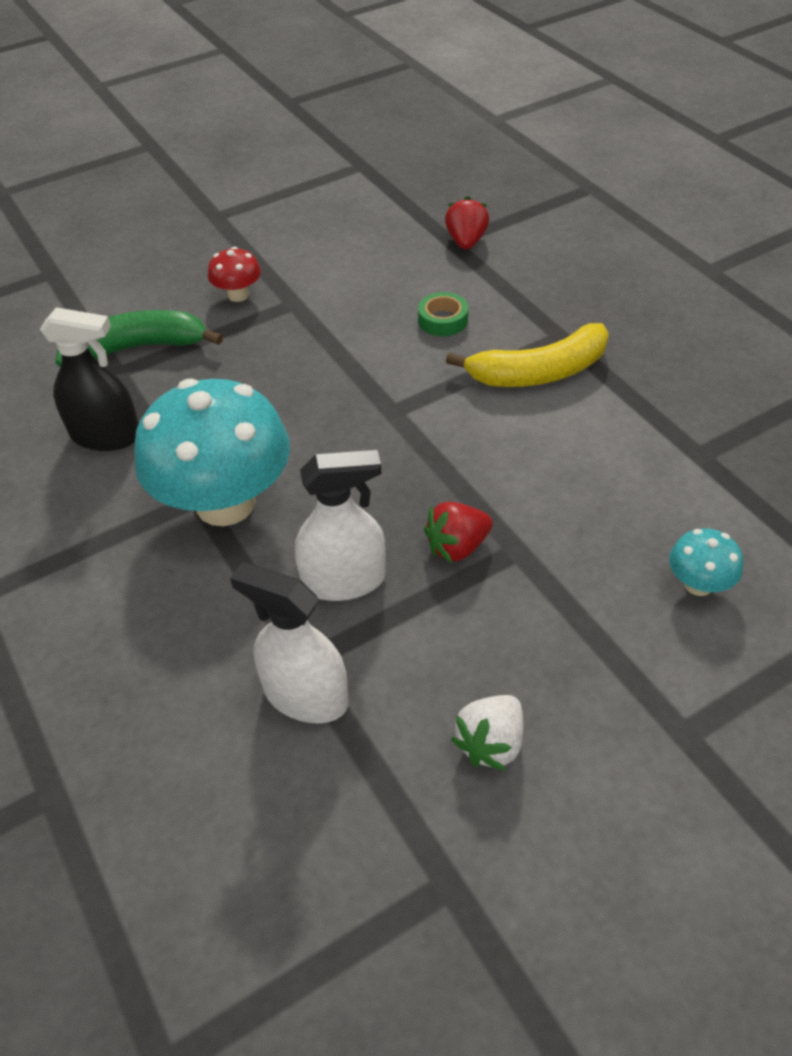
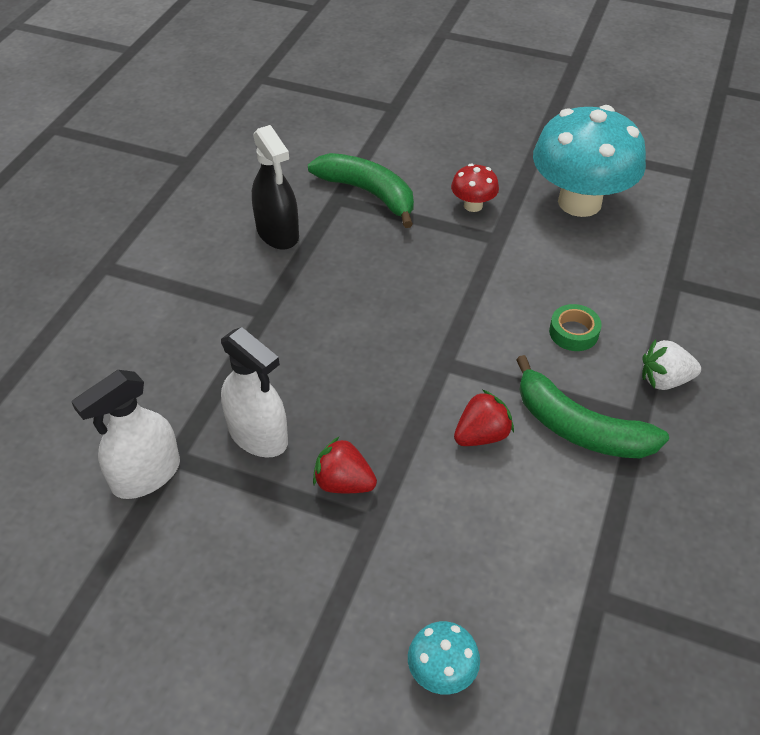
camera: 50 degrees right, 0 degrees up
turquoise mushroom [134,378,290,526] -> turquoise mushroom moved to [533,105,646,217]
white spray bottle [230,562,348,723] -> white spray bottle turned 120 degrees counterclockwise [71,370,180,499]
red strawberry [445,196,489,250] -> red strawberry moved to [454,390,514,446]
yellow banana [446,323,609,387] -> green banana [516,355,669,458]
white strawberry [451,695,523,771] -> white strawberry moved to [642,339,701,390]

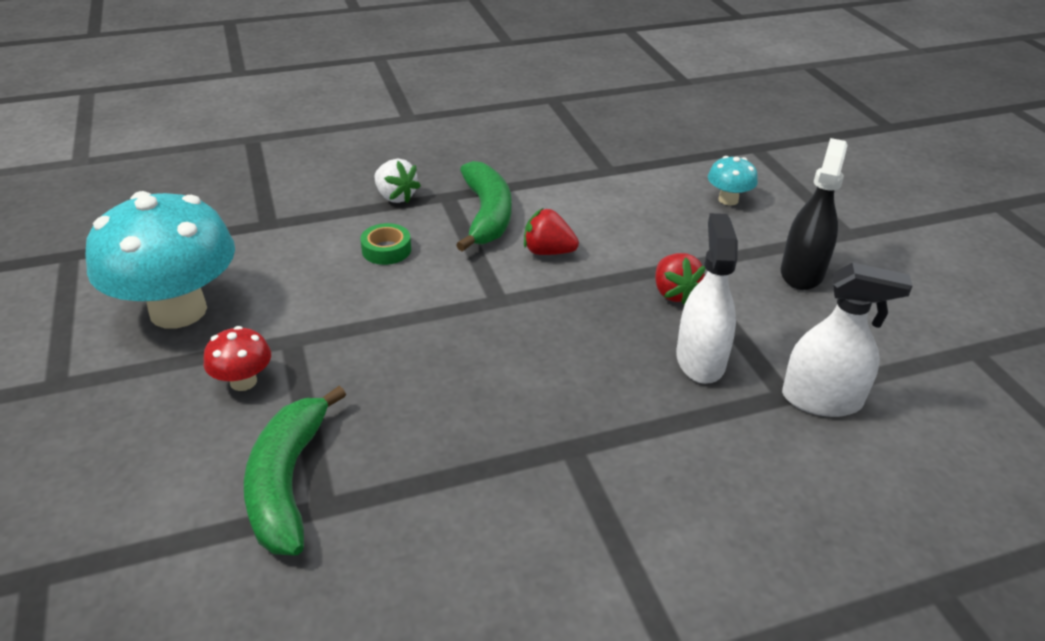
camera: 130 degrees left, 10 degrees down
black spray bottle [252,125,299,250] -> black spray bottle moved to [781,138,847,290]

